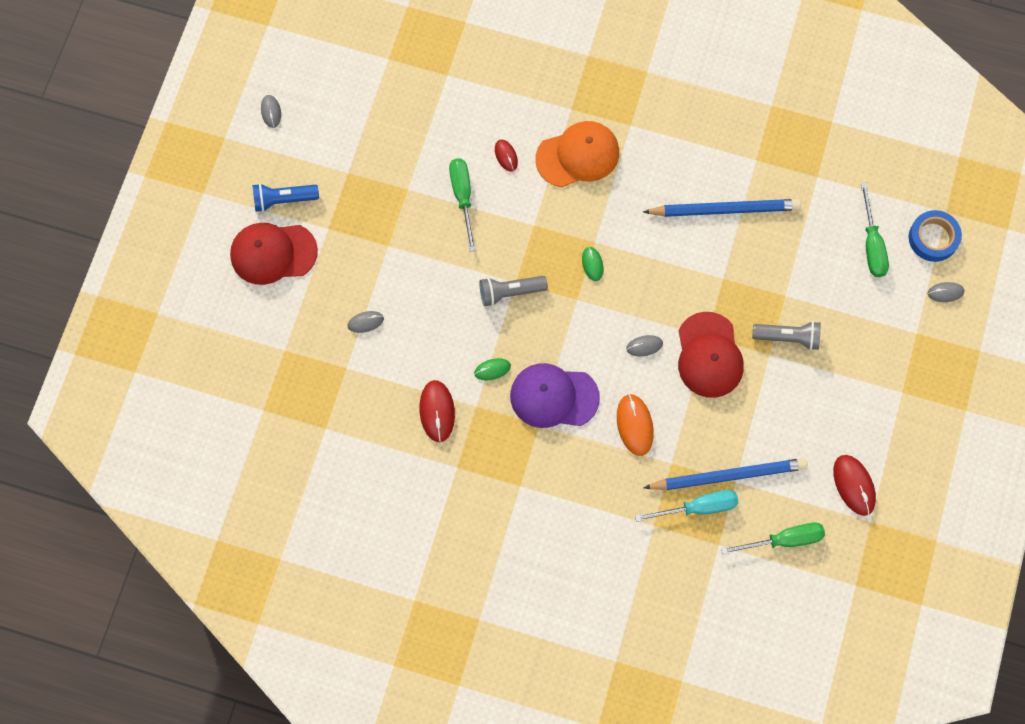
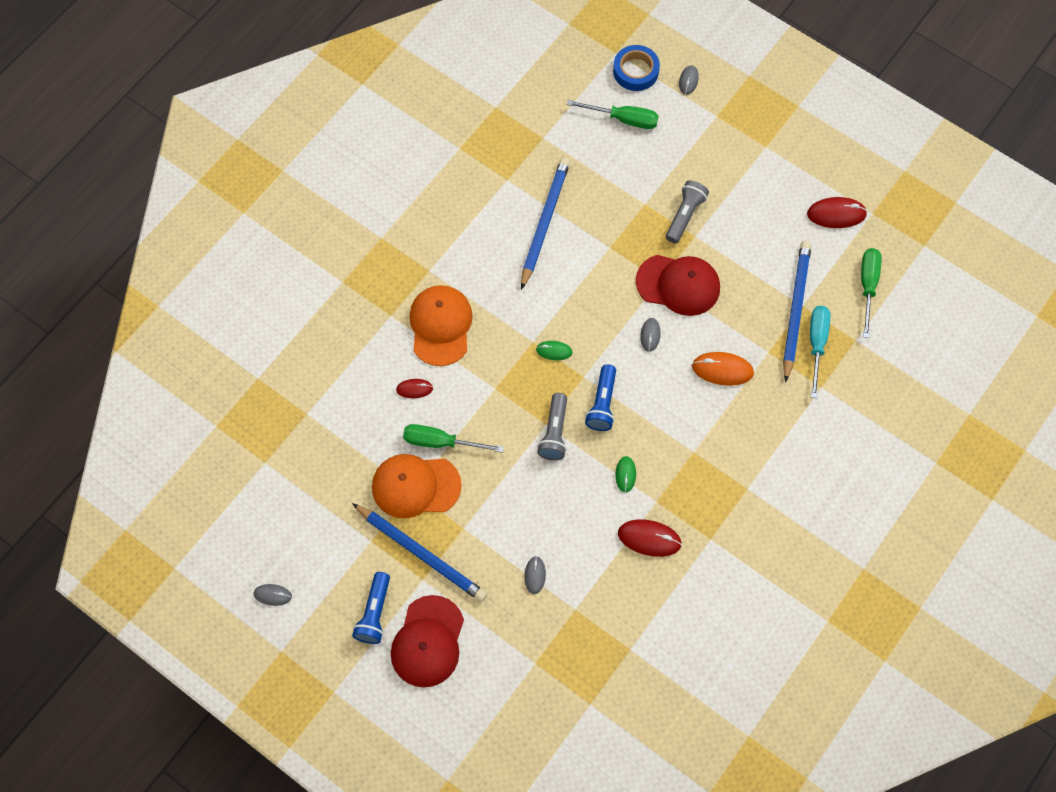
camera: 70 degrees left, 5 degrees down
purple cap [510,363,600,428] -> none
none -> blue pencil [352,503,487,602]
none -> orange cap [372,454,462,519]
none -> blue flashlight [585,364,616,431]

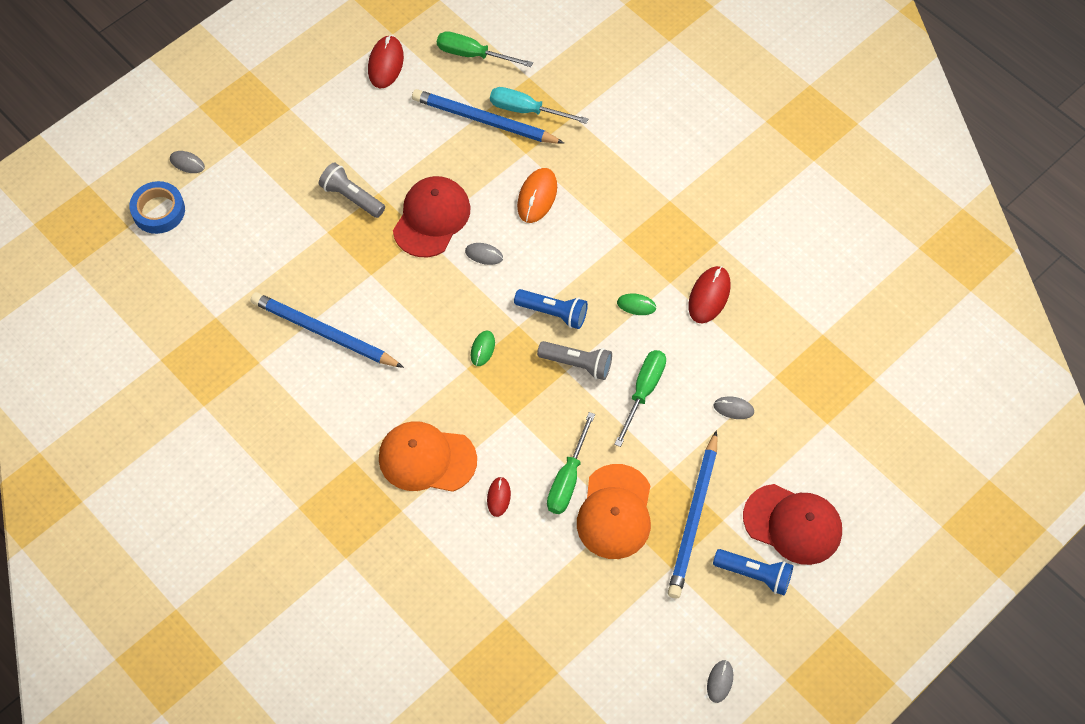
camera: 80 degrees left, 5 degrees down
blue pencil [352,503,487,602] -> blue pencil turned 150 degrees clockwise [668,430,717,598]
green screwdriver [567,100,659,129] -> green screwdriver moved to [614,350,666,447]

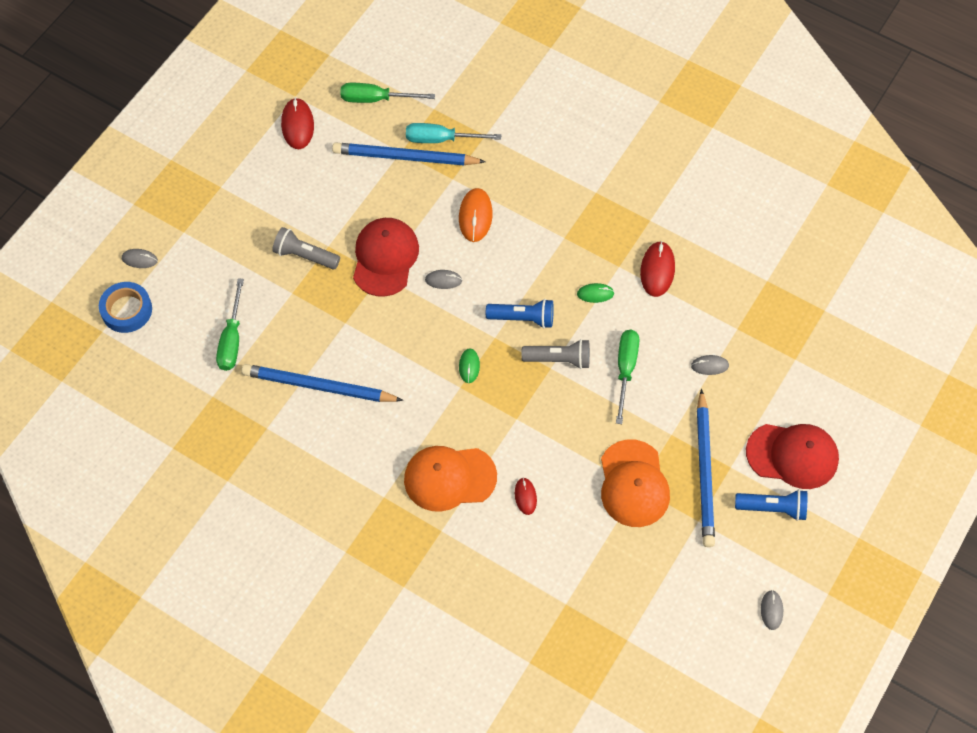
camera: 15 degrees left, 0 degrees up
green screwdriver [547,412,595,514] -> green screwdriver moved to [216,278,244,371]

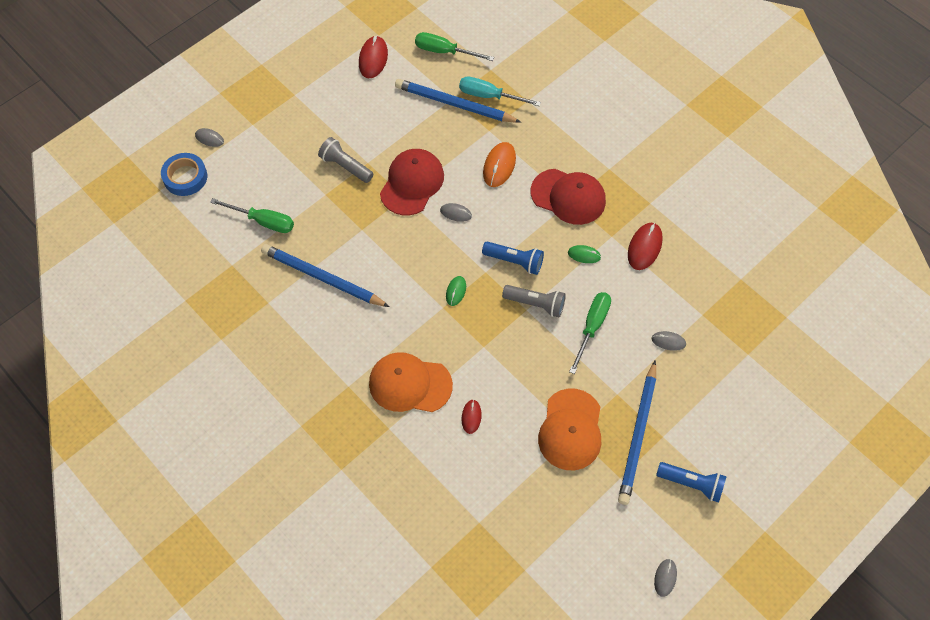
camera: 15 degrees right, 0 degrees up
green screwdriver [216,278,244,371] -> green screwdriver turned 90 degrees counterclockwise [210,198,294,233]
red cap [746,424,839,489] -> red cap moved to [531,169,606,225]

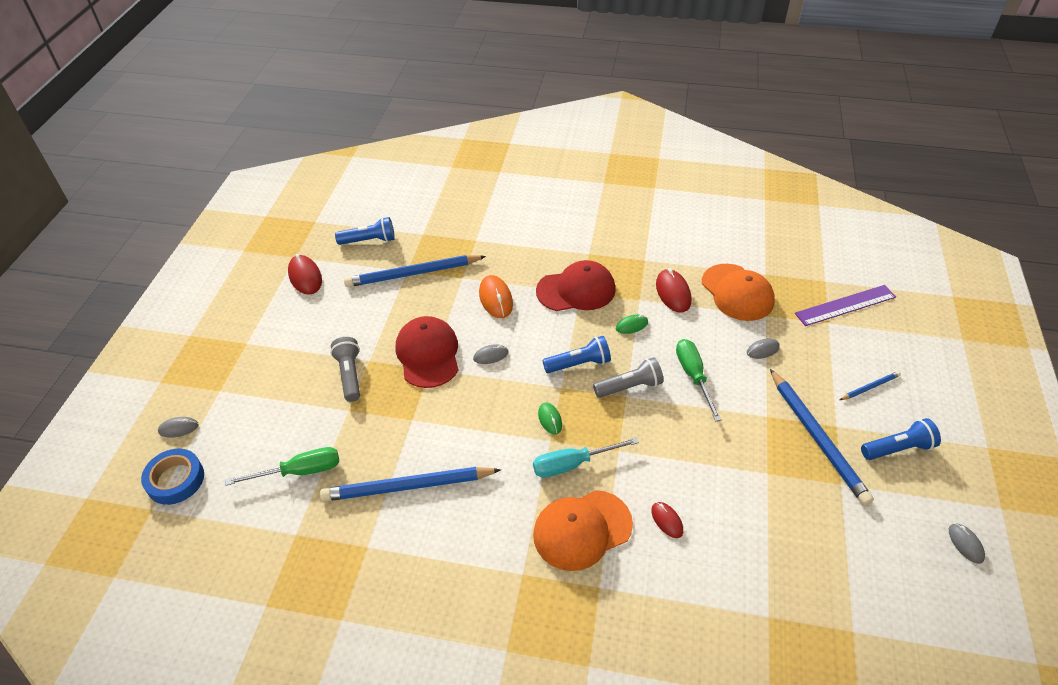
camera: 35 degrees left, 15 degrees down
grey flashlight [318,137,373,183] -> grey flashlight turned 75 degrees clockwise [330,337,360,402]
green screwdriver [415,32,494,61] -> blue flashlight [335,217,395,245]
turquoise screwdriver [459,76,541,106] -> turquoise screwdriver moved to [533,437,639,478]
orange cap [538,389,601,470] -> orange cap moved to [702,264,775,321]
none -> purple ruler [795,285,896,326]
none -> blue pencil [840,371,901,400]

